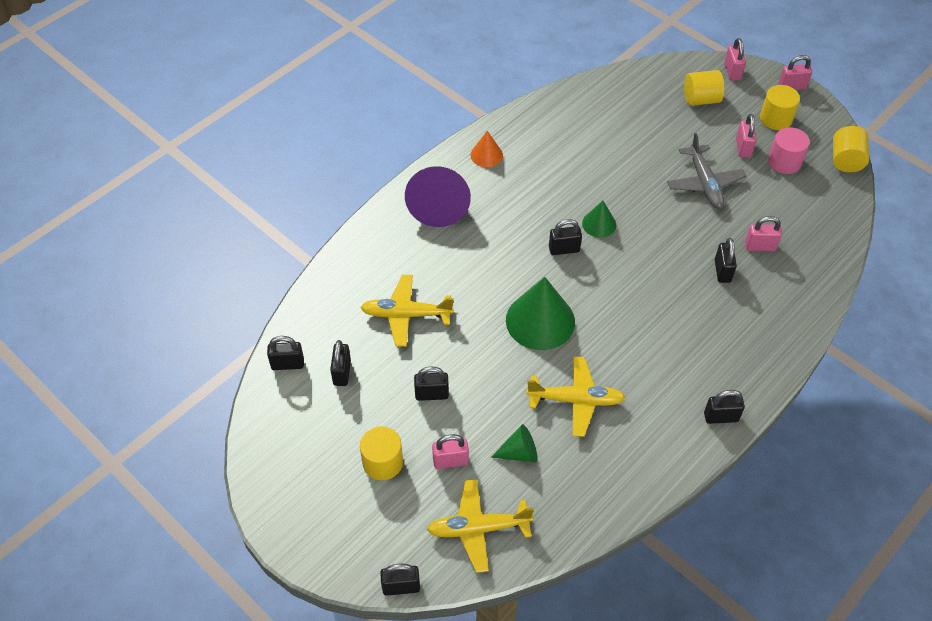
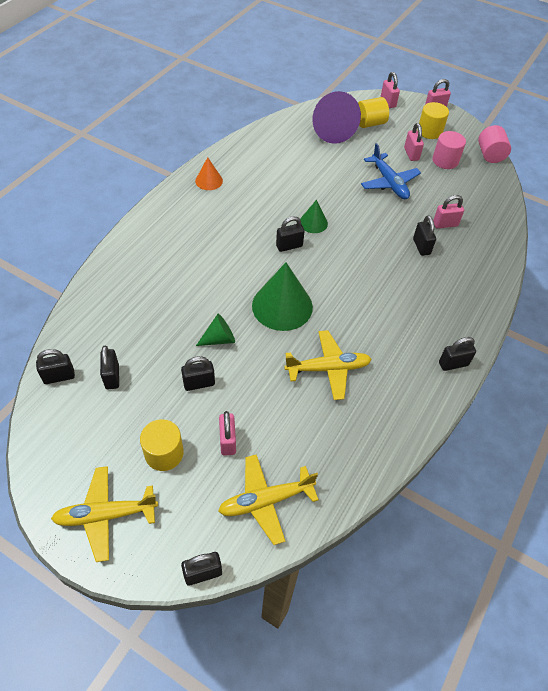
camera: 15 degrees left, 0 degrees up
yellow plane [360,275,454,347] -> yellow plane moved to [51,466,158,562]
purple cone [405,166,471,227] -> purple cone moved to [313,91,361,144]
pink padlock [432,434,469,469] -> pink padlock turned 75 degrees counterclockwise [219,411,236,456]
green cone [491,424,537,463] -> green cone moved to [196,314,235,346]
grey plane [667,133,746,209] -> blue plane [361,143,421,199]
yellow cylinder [833,126,869,172] -> pink cylinder [478,125,511,163]

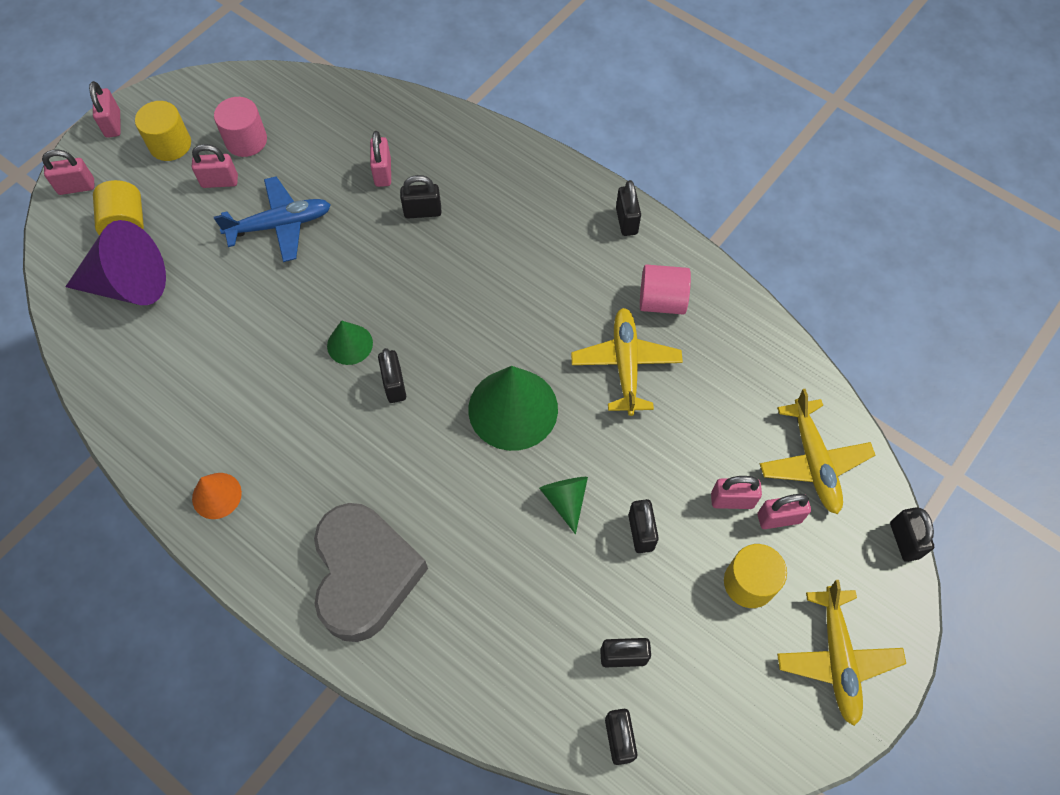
camera: 80 degrees left, 10 degrees up
pink cylinder [478,125,511,163] -> pink cylinder moved to [640,264,691,315]
none -> grey heart [314,503,428,642]
none -> pink padlock [758,494,811,529]

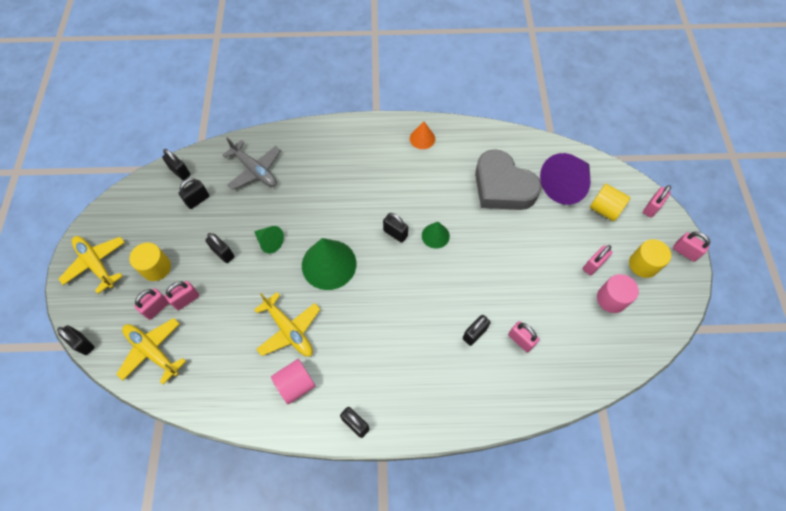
camera: 140 degrees right, 0 degrees up
blue plane [214,176,331,262] -> none
grey heart [314,503,428,642] -> grey heart moved to [475,149,542,210]
none -> grey plane [223,137,281,190]

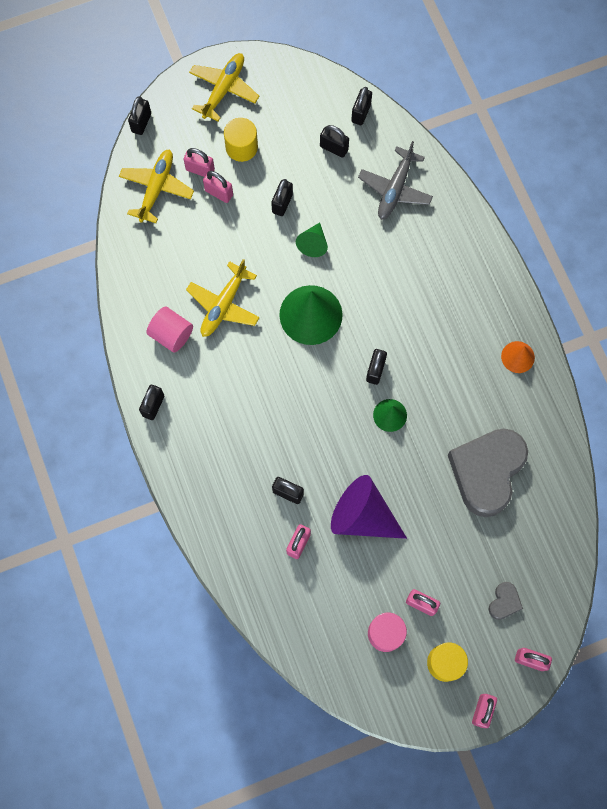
camera: 70 degrees right, 10 degrees up
purple cone [540,153,591,205] -> purple cone moved to [331,475,407,539]
yellow cylinder [590,184,631,222] -> grey heart [488,582,523,620]

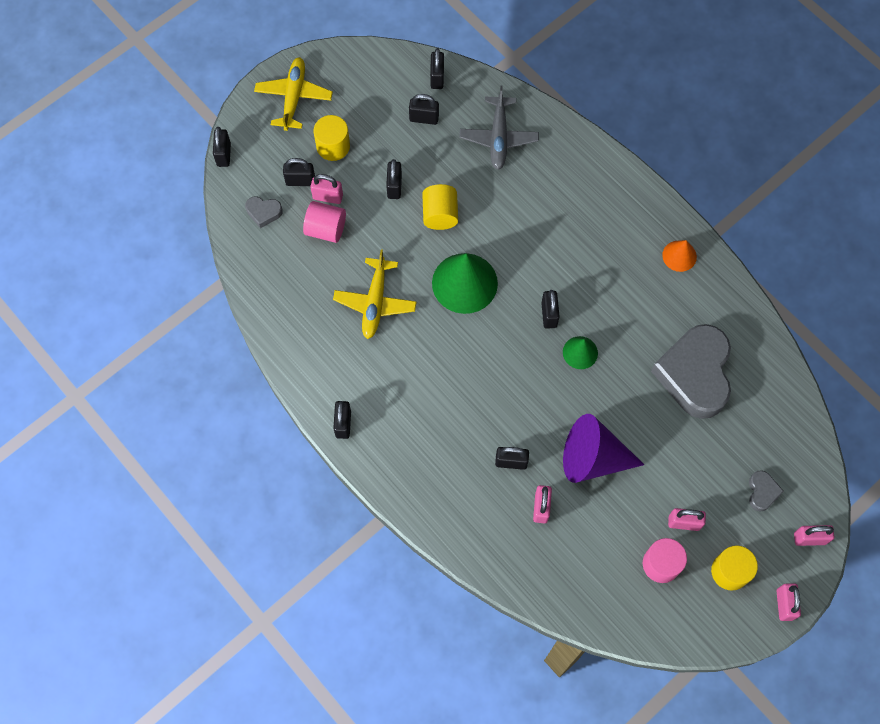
camera: 20 degrees left, 5 degrees down
yellow plane [119,150,194,223] -> grey heart [245,196,283,228]
pink cylinder [147,306,193,352] -> pink cylinder moved to [303,201,346,243]
pink padlock [184,148,215,177] -> black padlock [283,158,315,186]
green cone [296,222,328,257] -> yellow cylinder [422,184,458,230]

